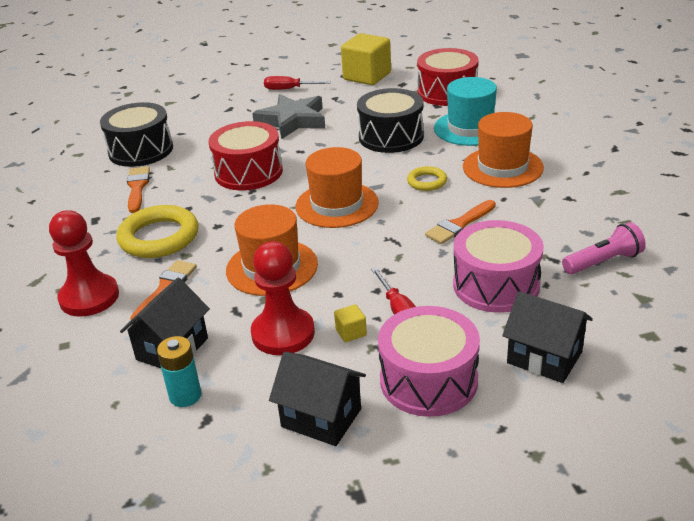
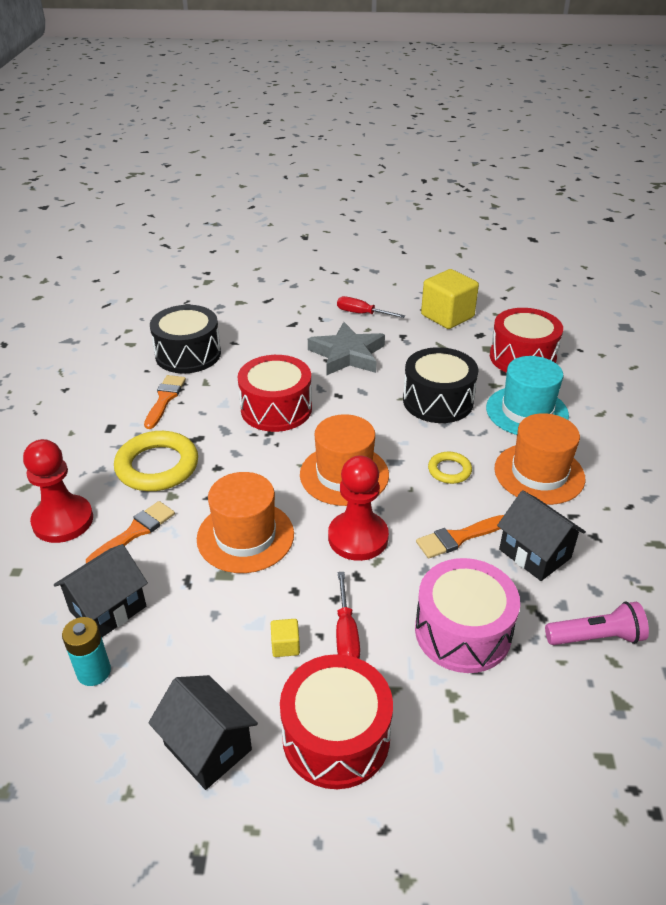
camera: 15 degrees right, 5 degrees up
red pawn [251,241,315,355] -> red pawn moved to [328,455,389,561]
pink drum [378,306,480,417] -> red drum [280,654,393,789]
black house [502,291,593,383] -> black house moved to [497,490,586,581]

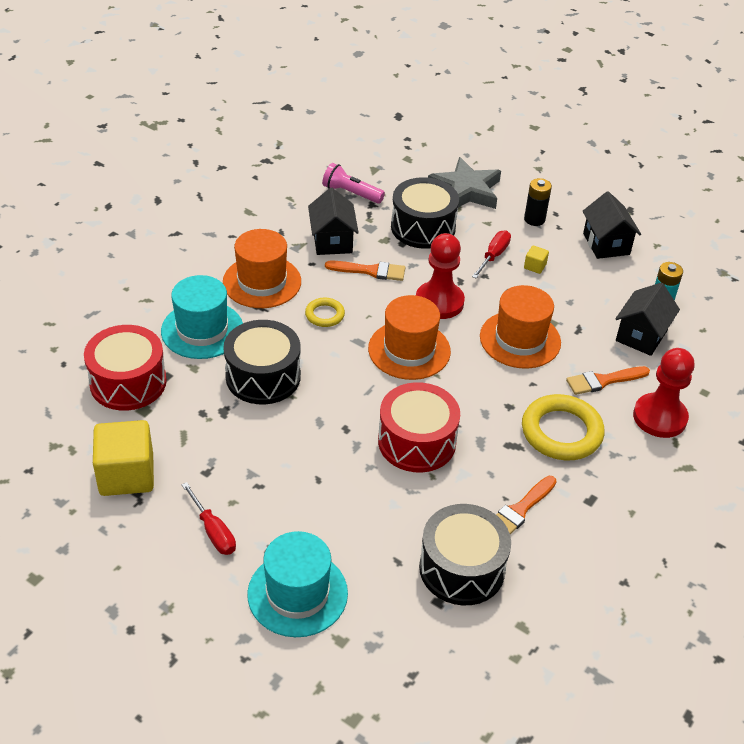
camera: 150 degrees left, 5 degrees up
black house [54,544,148,637] -> black house turned 45 degrees counterclockwise [615,283,680,356]
red drum [280,654,393,789] -> black battery [524,178,552,226]
grey star [308,322,385,376] -> grey star moved to [428,157,501,209]
pink drum [415,558,520,673] -> black drum [391,177,459,249]
none -> turquoise hat [247,531,348,637]

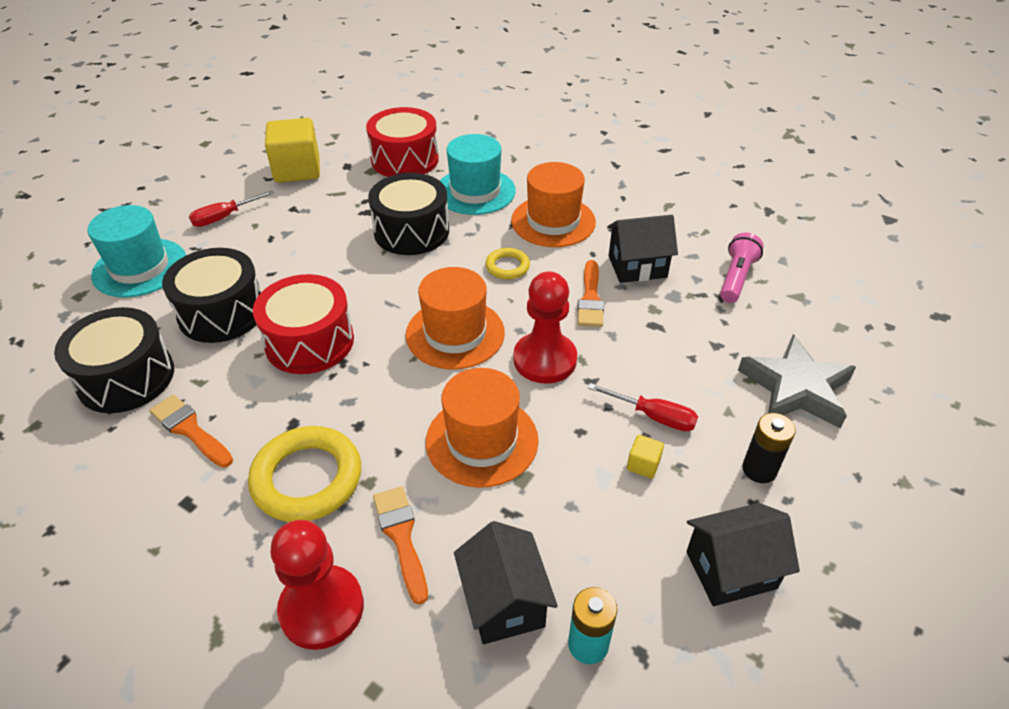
camera: 90 degrees right, 0 degrees up
black drum [391,177,459,249] -> black drum moved to [162,248,261,343]
black house [615,283,680,356] -> black house turned 45 degrees clockwise [454,521,558,644]

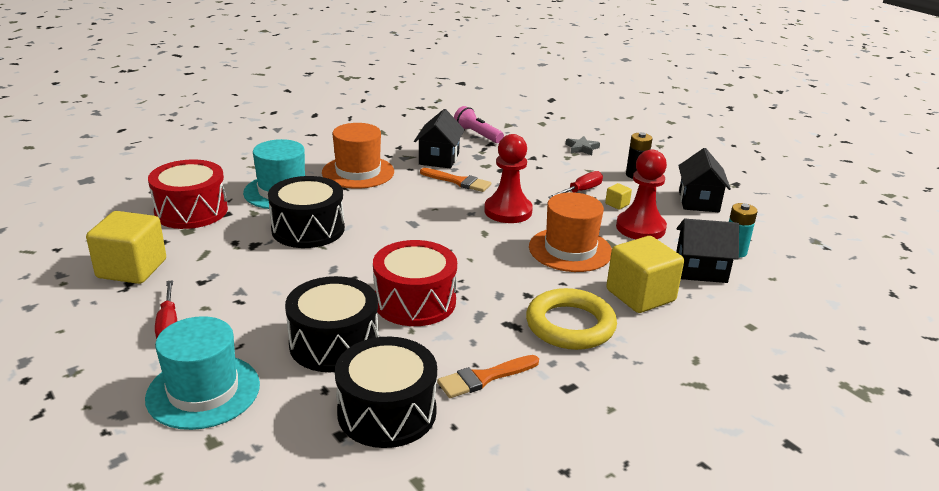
camera: 70 degrees left, 15 degrees down
red pawn [270,520,364,650] -> red pawn moved to [616,149,667,239]
orange brush [373,486,428,605] -> yellow cube [606,236,684,313]
orange hat [406,267,505,370] -> none
yellow ring [485,248,530,279] -> none
grey star [738,334,856,429] -> grey star [566,136,600,155], size x0.49

